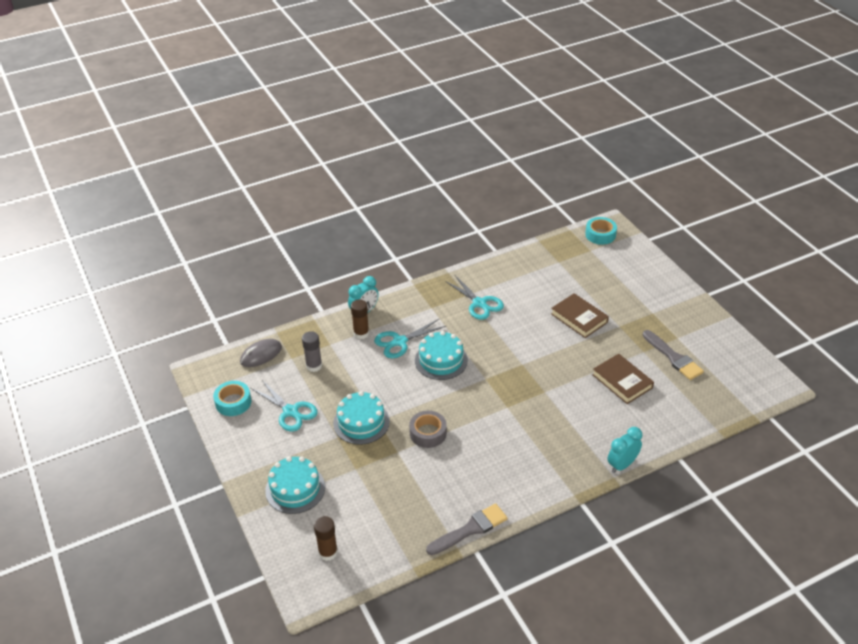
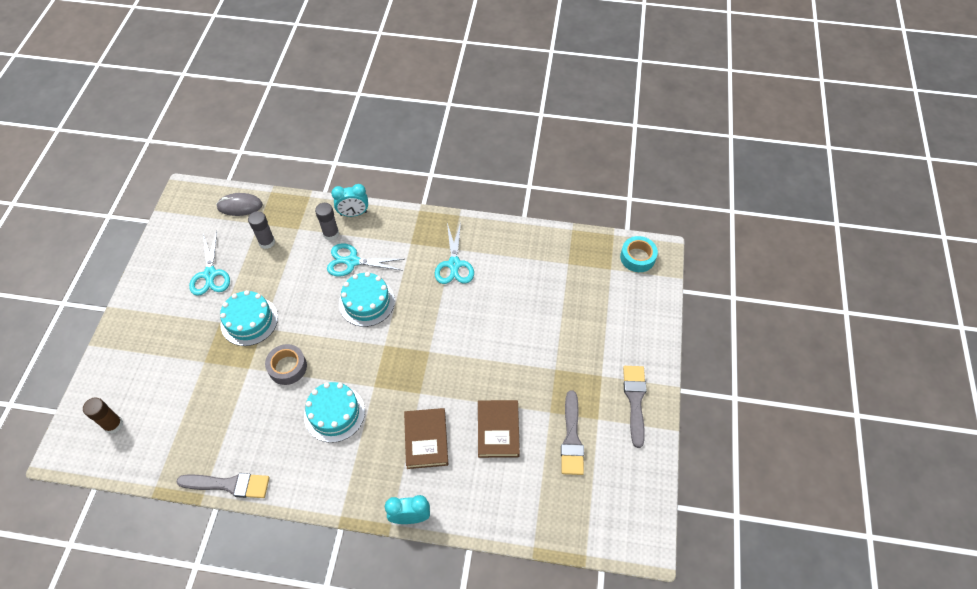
camera: 35 degrees right, 15 degrees up
turquoise tape [213,381,251,416] -> none
turquoise cake [265,456,325,514] -> turquoise cake moved to [304,382,365,443]
brown glue stick [351,299,369,339] -> grey glue stick [315,203,339,240]
brown book [551,293,609,338] -> brown book moved to [404,408,448,469]
none -> grey brush [623,366,647,448]

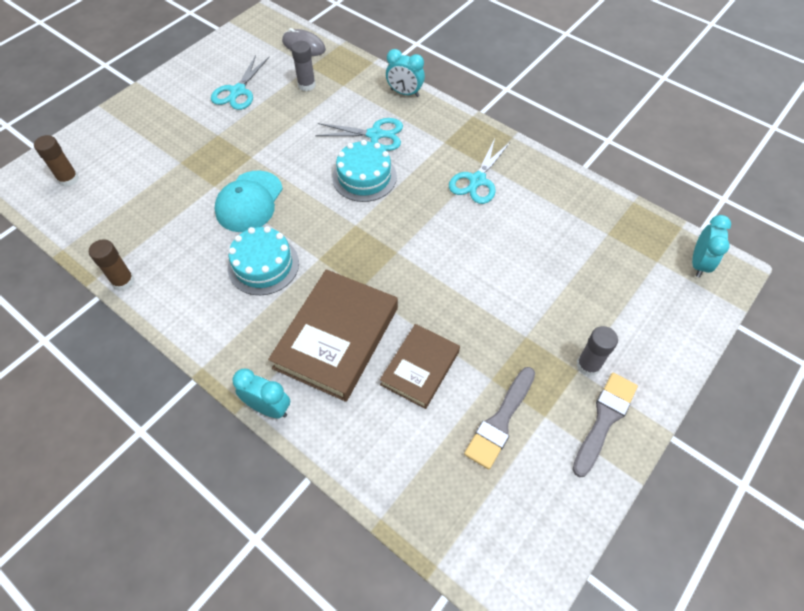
camera: 30 degrees right, 0 degrees up
grey brush [176,473,269,498] -> brown glue stick [89,239,135,291]
turquoise cake [220,290,278,346] -> none
grey tape [265,344,307,385] -> turquoise cap [214,170,283,232]
grey glue stick [315,203,339,240] -> grey glue stick moved to [577,326,618,377]
turquoise scissors [327,243,404,277] -> turquoise scissors turned 150 degrees clockwise [315,118,403,151]
brown book [404,408,448,469] -> brown book [268,269,398,402], size x1.64
turquoise tape [620,236,658,272] -> turquoise clock [692,215,731,277]

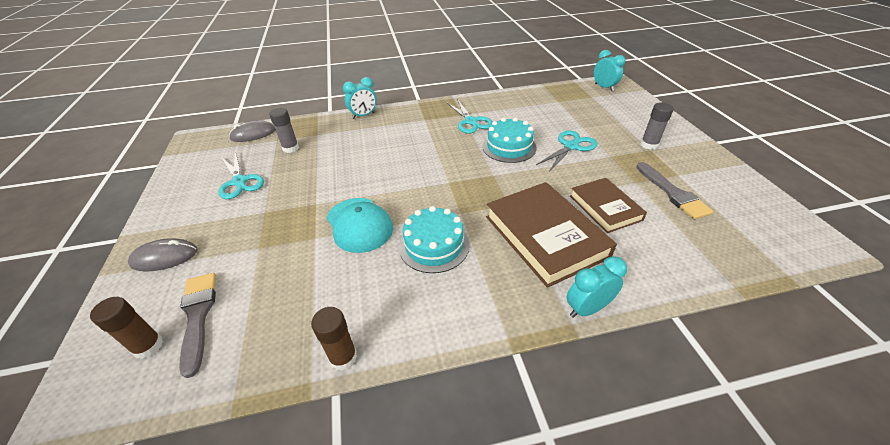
camera: 50 degrees left, 15 degrees down
turquoise scissors [315,118,403,151] -> turquoise scissors moved to [536,130,598,172]
turquoise cake [332,140,397,202] -> turquoise cake moved to [482,117,537,163]
grey brush [573,373,638,477] -> grey brush moved to [179,273,216,378]
none -> grey mouse [128,238,197,271]

